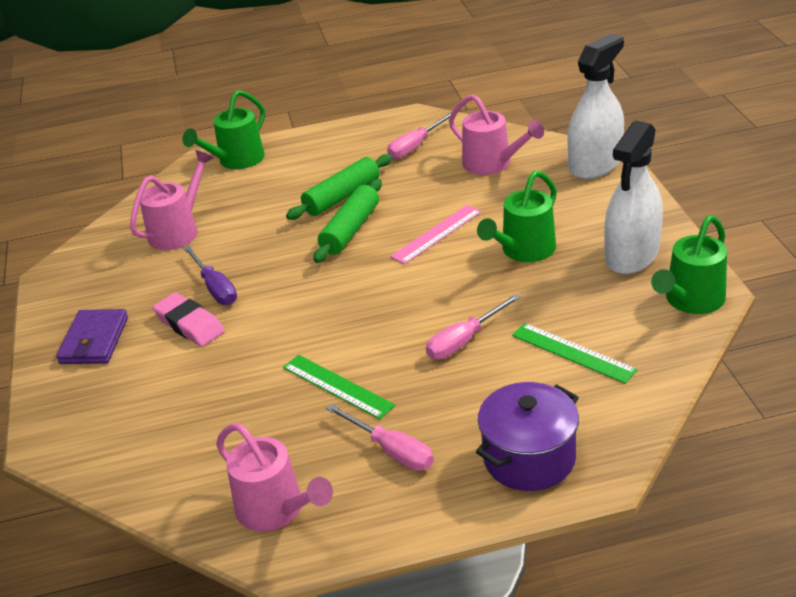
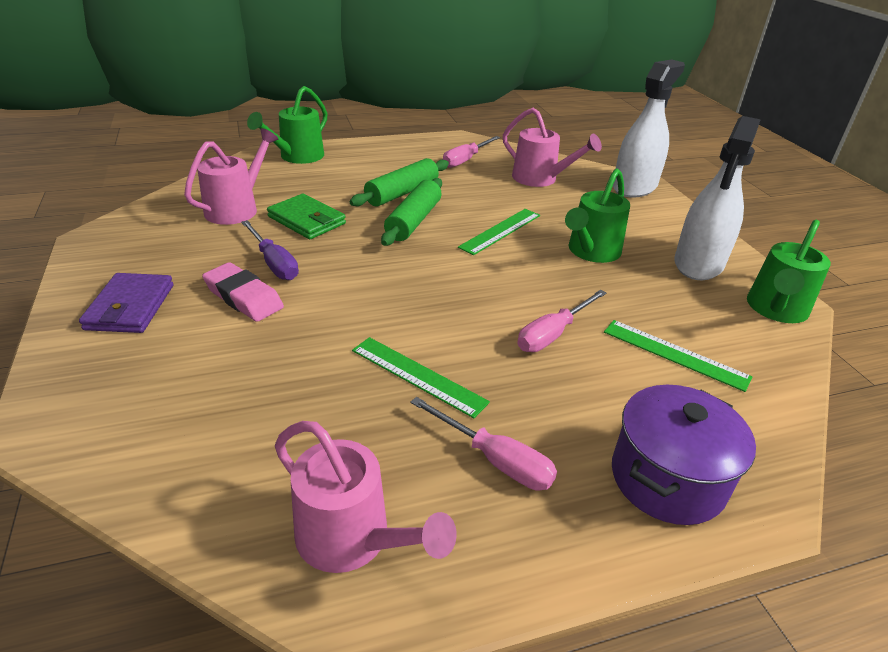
camera: 10 degrees left, 0 degrees up
pink ruler [390,205,482,264] -> green ruler [458,209,540,255]
none -> green wallet [267,194,346,239]

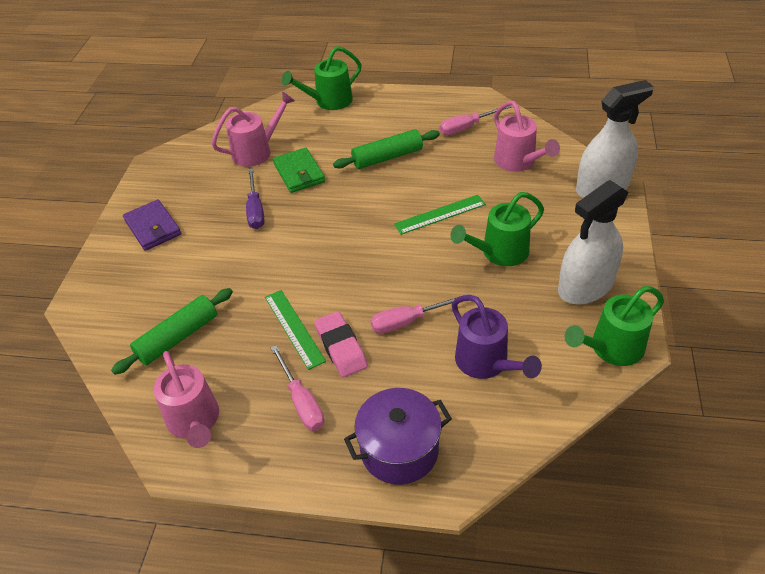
camera: 30 degrees right, 10 degrees up
purple wallet [79,273,173,333] -> purple wallet turned 60 degrees counterclockwise [123,200,181,251]
pink eraser [202,262,284,322] -> pink eraser moved to [314,311,368,377]
green rolling pin [381,178,442,246] -> green rolling pin moved to [111,288,233,375]
green ruler [604,320,752,392] -> purple watering can [452,295,542,379]

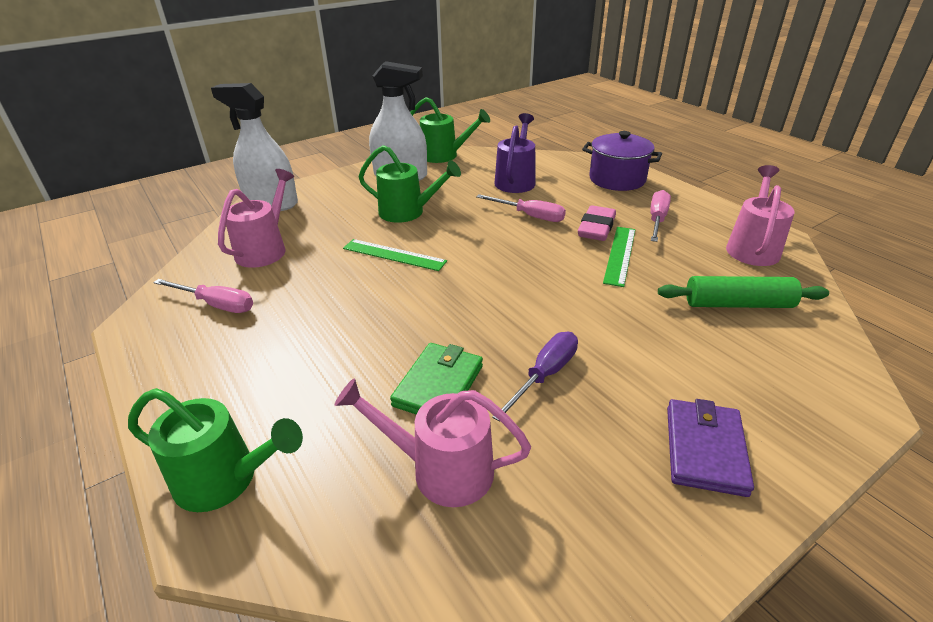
camera: 135 degrees left, 10 degrees down
green rolling pin [333,129,440,169] -> none

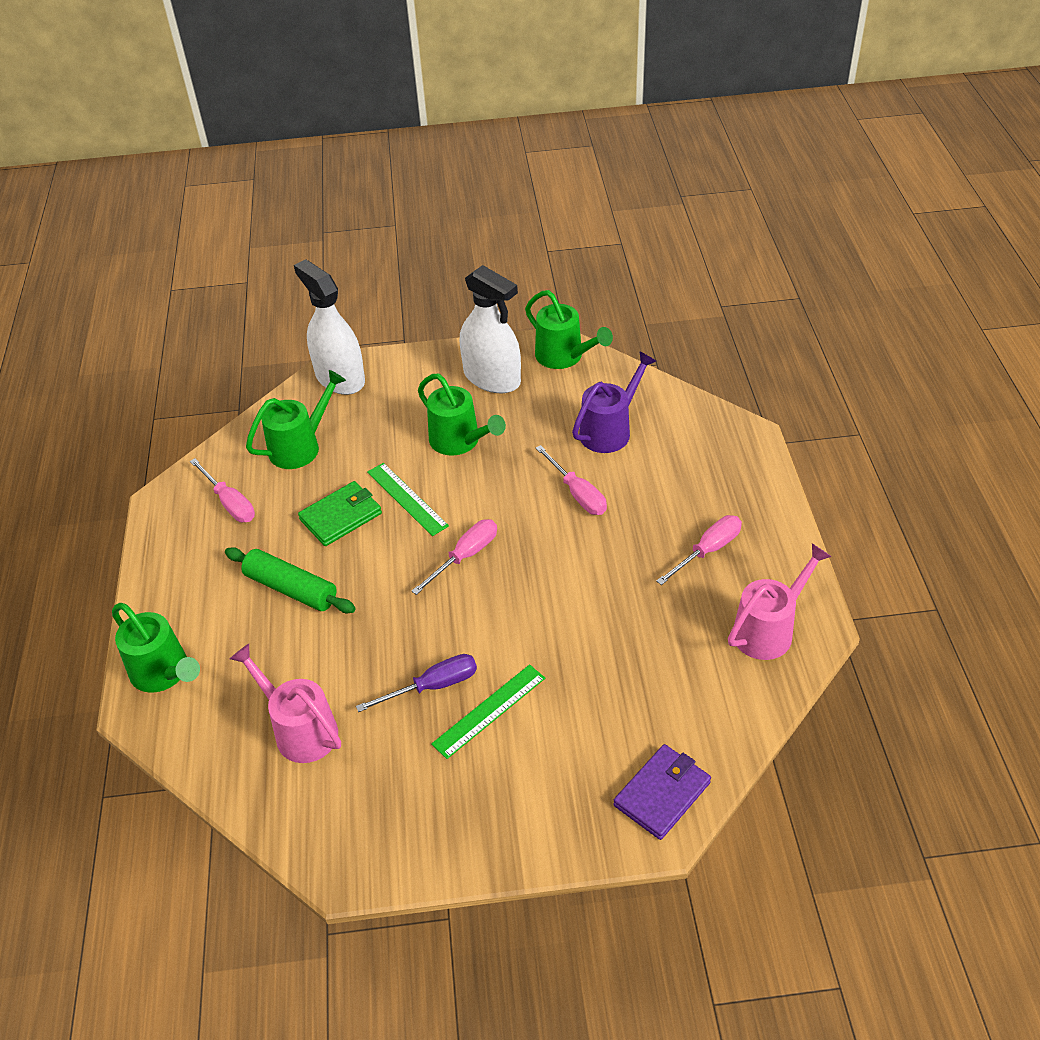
camera: 30 degrees right, 10 degrees up
pink watering can [218,169,294,268] -> green watering can [246,370,346,469]
green wallet [390,343,483,414] -> green wallet moved to [298,481,382,546]
pink eraser [578,205,616,241] -> none
purple pot [582,131,662,191] -> none
green ruler [603,227,636,287] -> green ruler moved to [431,664,545,759]
green rolling pin [658,276,829,308] -> green rolling pin moved to [225,547,356,613]
purple wallet [667,399,754,497] -> purple wallet moved to [613,744,711,840]
none -> pink screwdriver [412,519,497,595]

